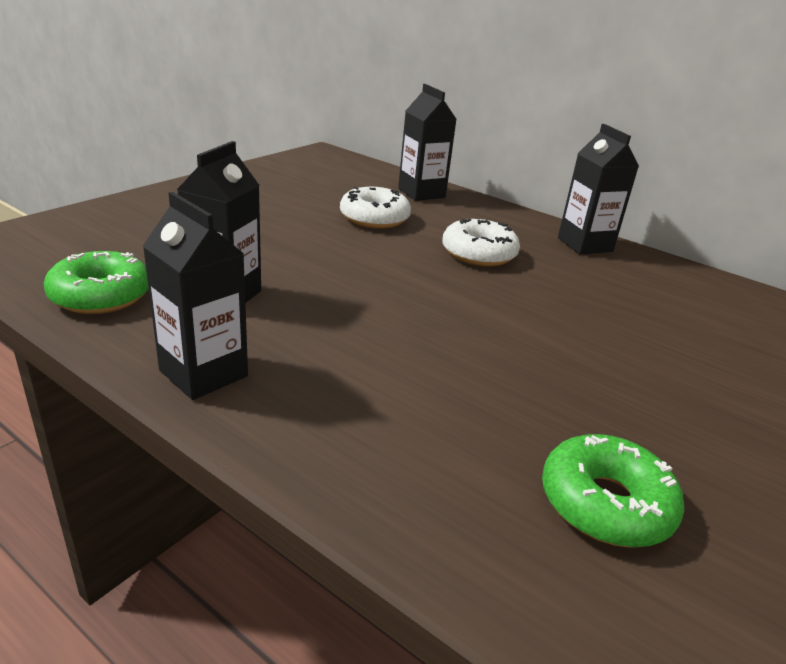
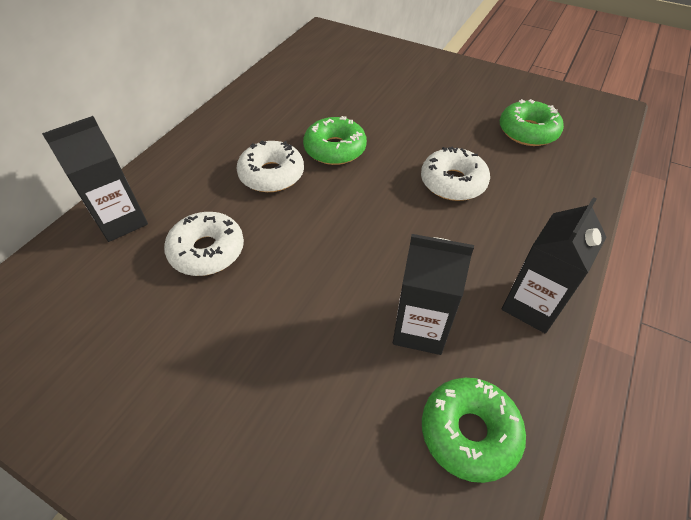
camera: 95 degrees left, 20 degrees up
black carton [558,124,639,254] -> none
none -> green donut [303,116,367,165]
none -> white donut [421,147,490,201]

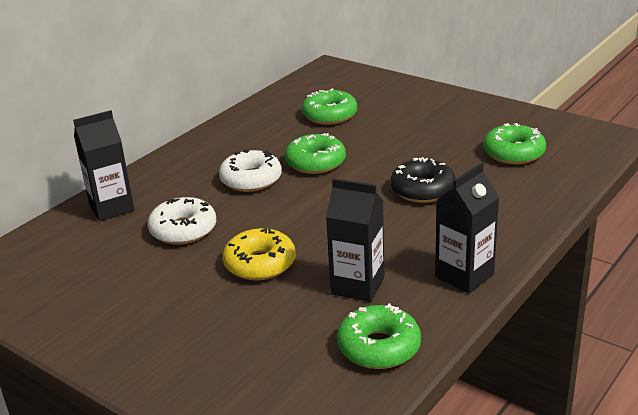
camera: 10 degrees right, 20 degrees down
white donut [421,147,490,201] -> black donut [390,157,456,203]
none -> yellow donut [223,228,296,280]
none -> green donut [302,88,357,125]

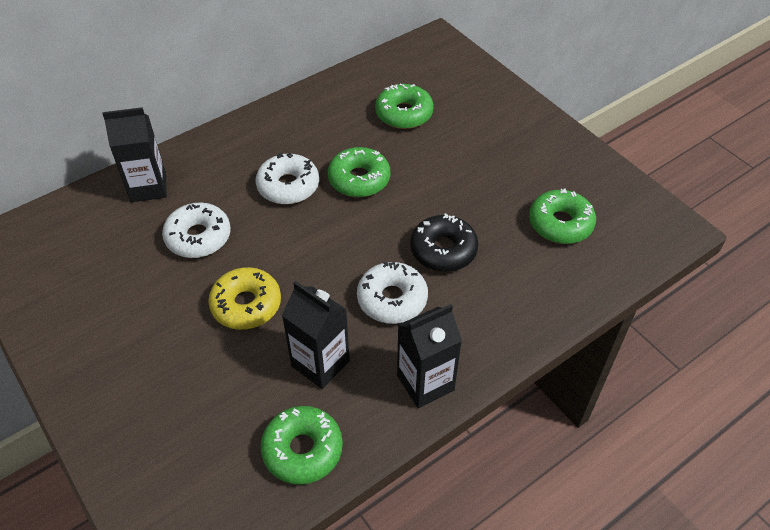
camera: 15 degrees right, 20 degrees up
none -> white donut [357,261,428,324]

